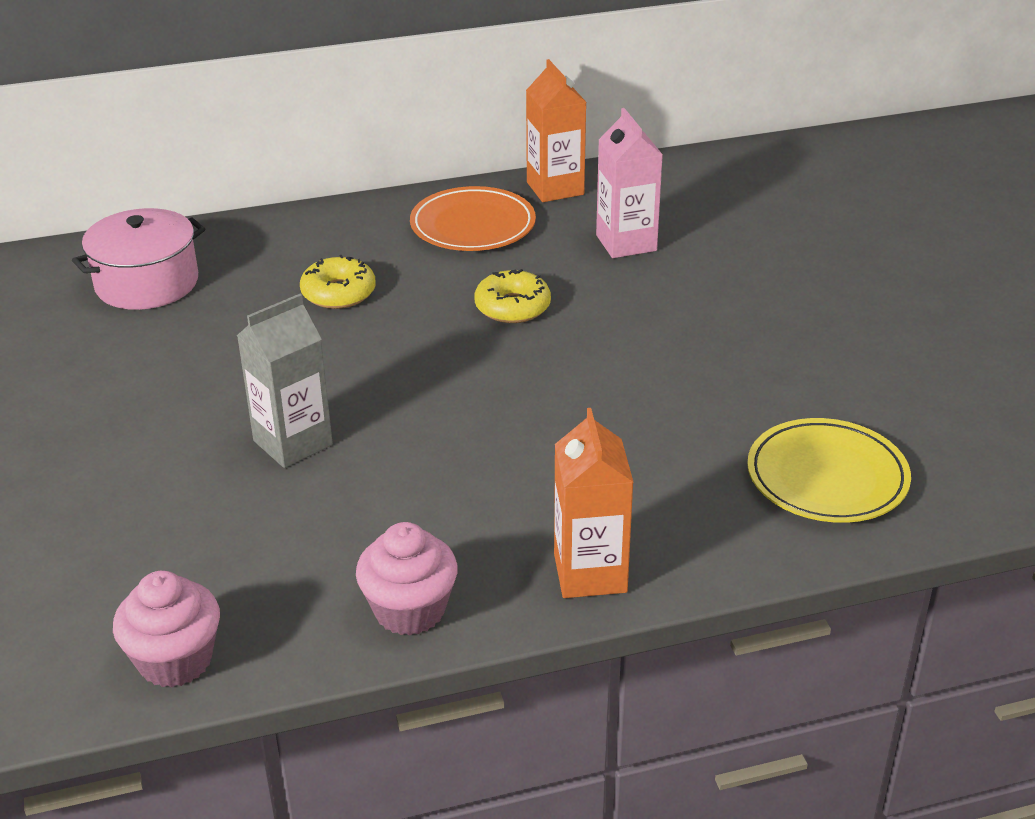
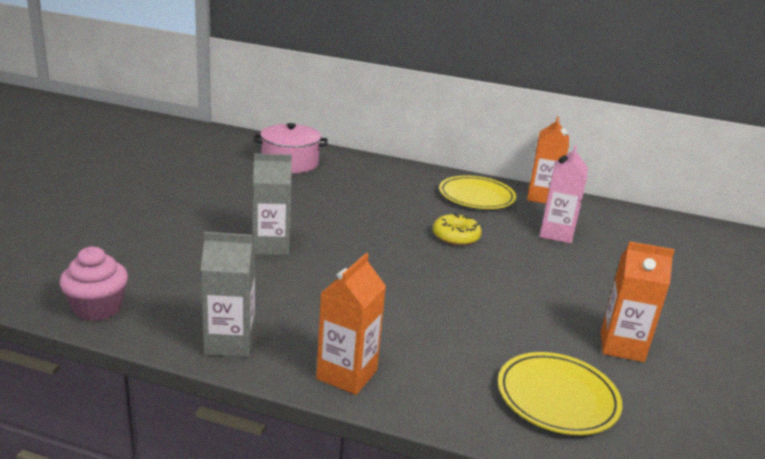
camera: 30 degrees right, 10 degrees down
yellow donut [300,255,376,309] -> none
pink cupcake [356,522,458,635] -> grey carton [201,232,255,357]
orange plate [410,186,536,251] -> yellow plate [439,176,516,209]
none -> orange carton [601,241,675,362]

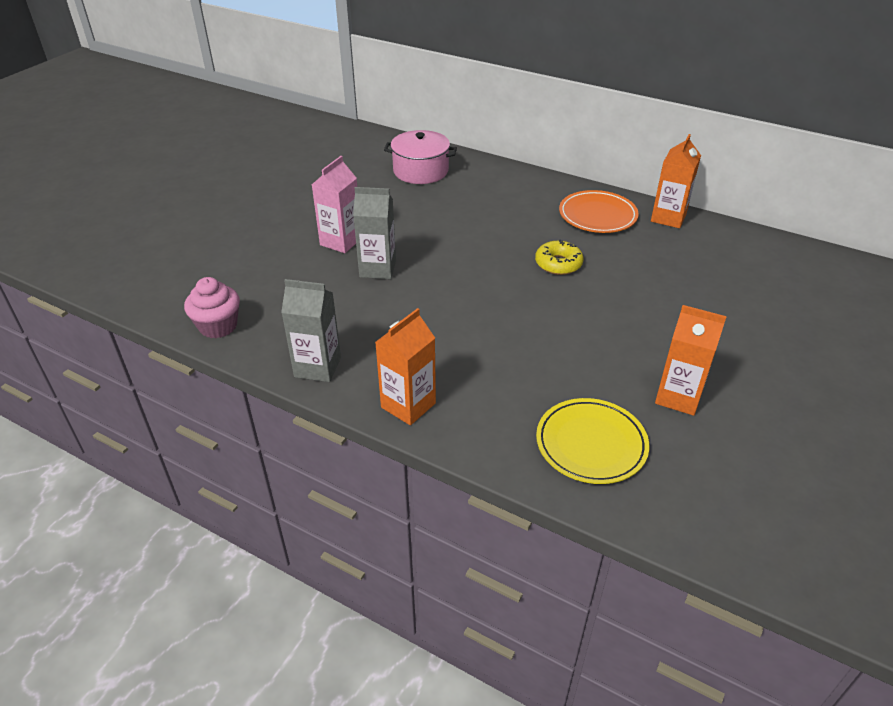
camera: 15 degrees right, 15 degrees up
yellow plate [439,176,516,209] -> orange plate [559,190,639,233]
pink carton [540,145,588,243] -> pink carton moved to [312,156,357,253]

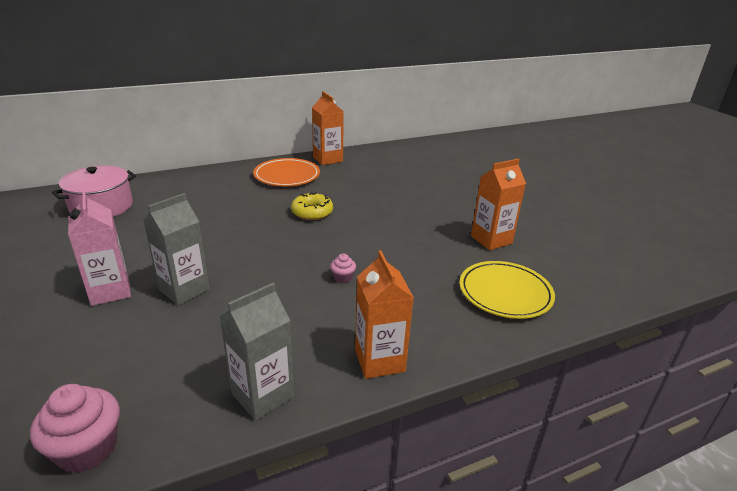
camera: 55 degrees left, 10 degrees down
none -> pink cupcake [330,253,356,283]

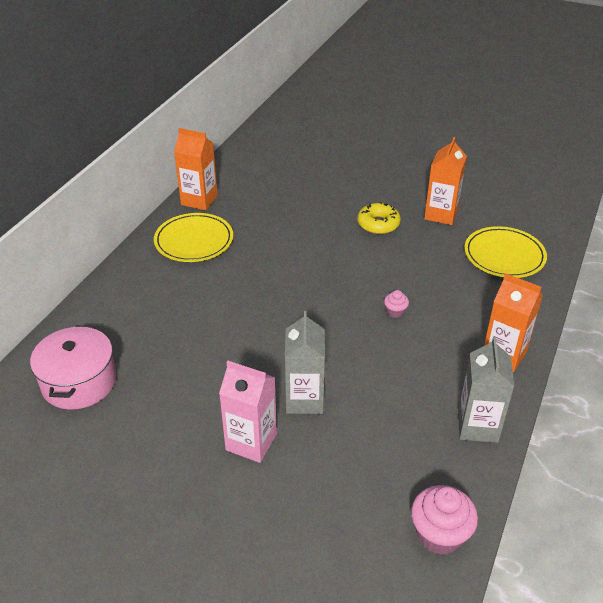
camera: 40 degrees left, 10 degrees up
orange plate [253,158,320,186] -> yellow plate [154,213,233,262]
yellow donut [291,192,333,220] -> yellow donut moved to [357,202,401,234]

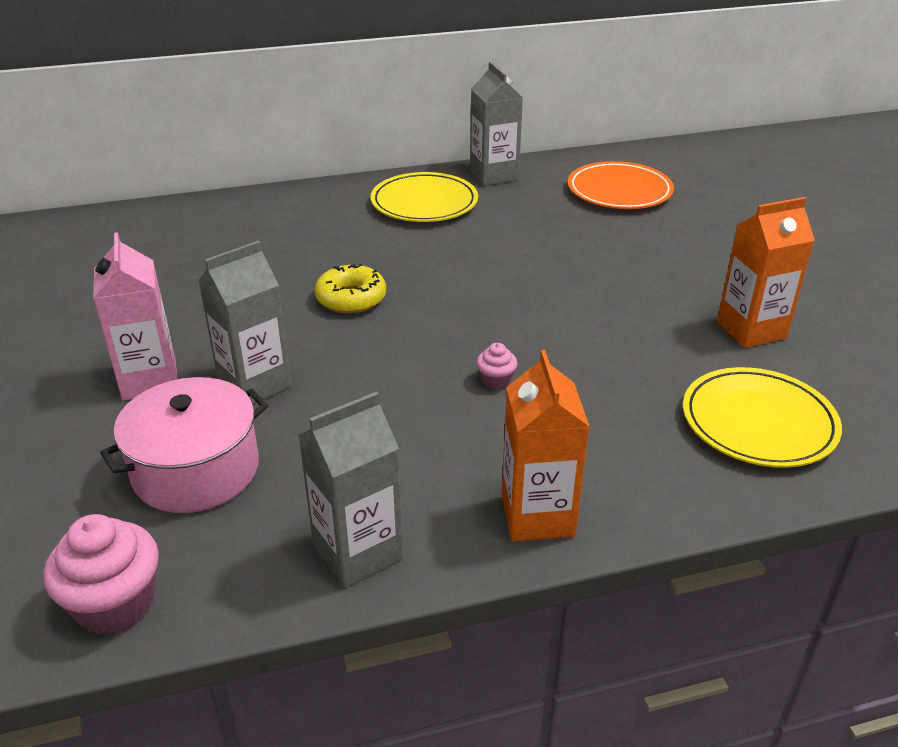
camera: 50 degrees right, 5 degrees down
pink pot [30,325,116,410] -> pink pot moved to [100,377,268,513]
orange carton [174,128,218,211] -> grey carton [470,62,523,186]
yellow donut [357,202,401,234] -> yellow donut moved to [315,264,386,314]
none -> orange plate [568,161,674,209]

